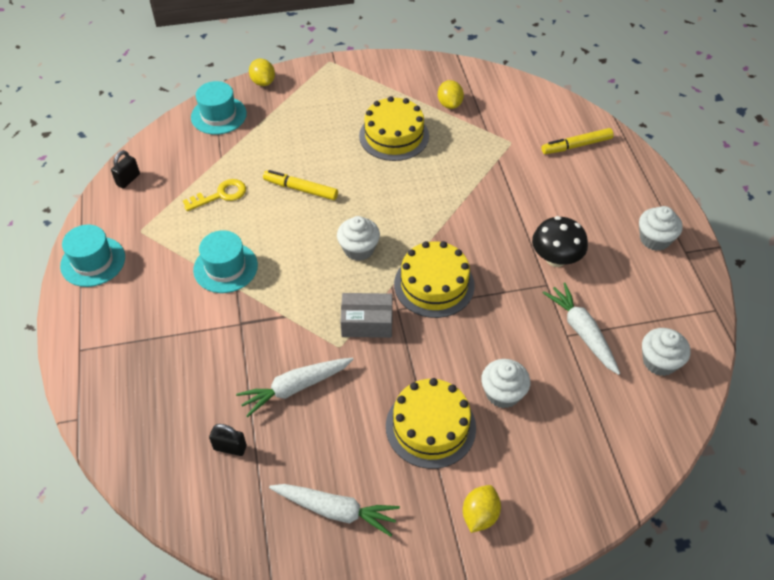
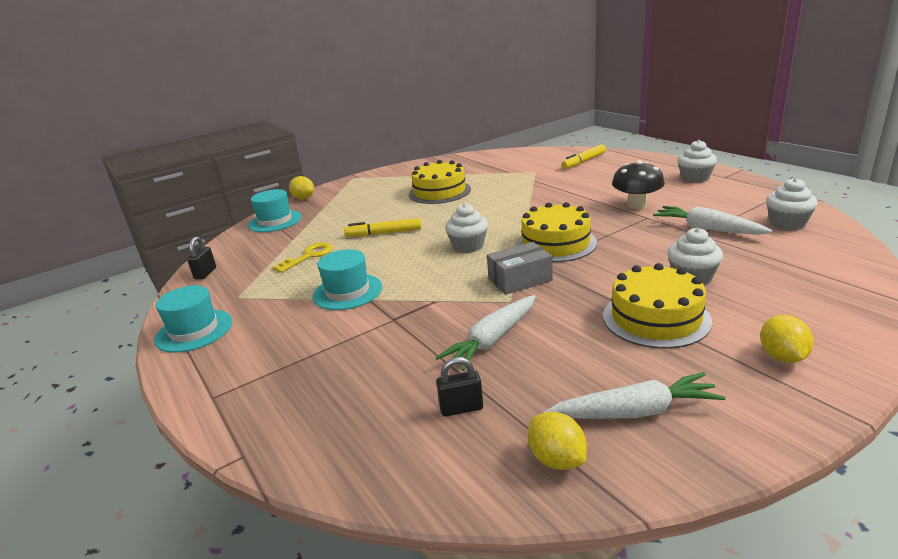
camera: 20 degrees left, 25 degrees down
yellow lemon [438,80,464,109] -> yellow lemon moved to [528,412,587,470]

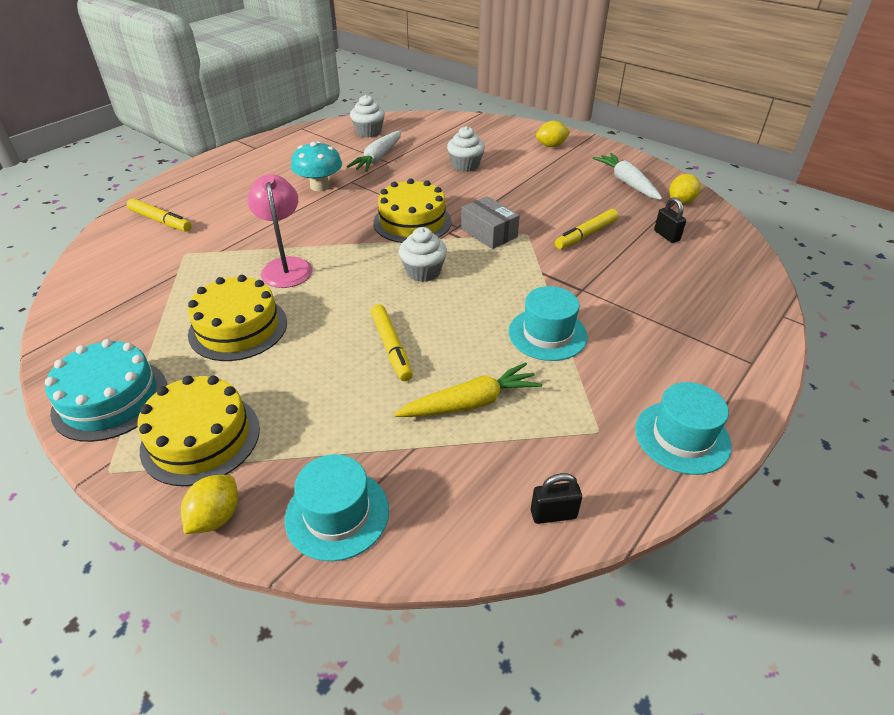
camera: 110 degrees left, 15 degrees up
yellow key [273,242,333,273] -> yellow carrot [394,362,542,417]
white carrot [435,295,536,371] -> yellow marker [555,209,619,249]
yellow cake [603,263,712,349] -> yellow cake moved to [137,376,260,486]
black mushroom [612,160,665,209] -> turquoise mushroom [291,141,342,191]
white cupcake [677,140,717,183] -> none
none -> turquoise cake [45,339,167,442]
none -> pink lamp [248,174,313,288]

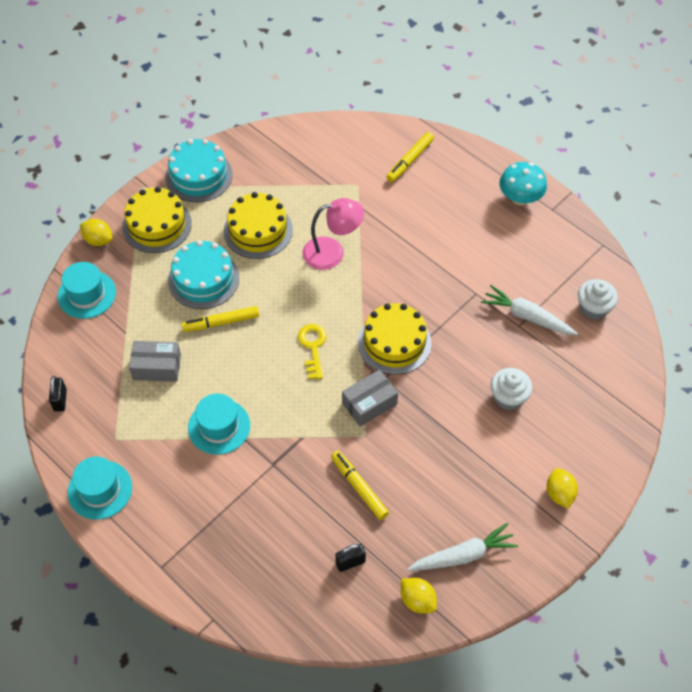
camera: 95 degrees right, 15 degrees up
turquoise mushroom [291,141,342,191] -> turquoise mushroom moved to [500,162,547,206]
yellow carrot [394,362,542,417] -> grey box [129,341,181,382]
white cupcake [399,227,447,282] -> yellow key [298,324,327,379]
none -> turquoise cake [168,240,239,309]

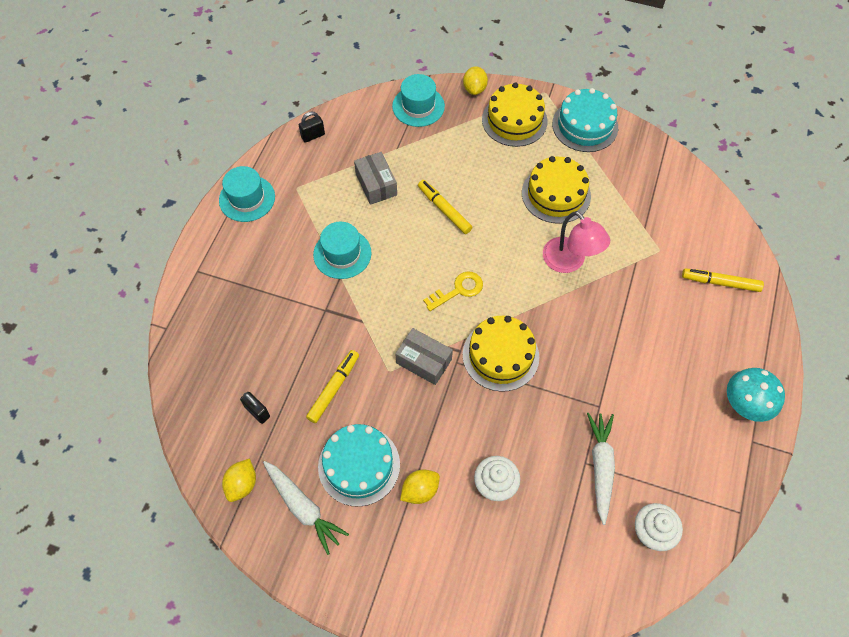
camera: 65 degrees right, 5 degrees up
turquoise cake [168,240,239,309] -> turquoise cake moved to [318,424,400,507]
yellow lemon [547,468,578,509] -> yellow lemon moved to [400,470,440,504]

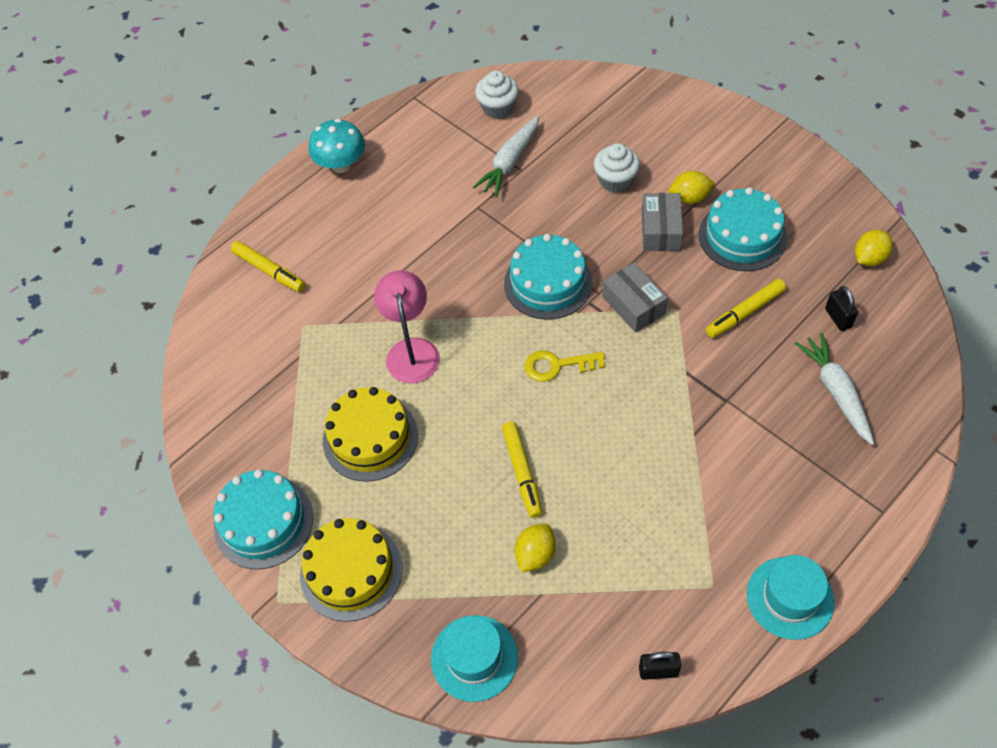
camera: 150 degrees left, 5 degrees down
white carrot [263,461,349,555] -> white carrot moved to [795,333,874,445]
turquoise hat [313,222,372,279] -> none
grey box [354,152,397,205] -> grey box moved to [642,193,683,251]
yellow lemon [463,66,488,95] -> yellow lemon moved to [515,523,556,572]
yellow cake [463,316,539,392] -> turquoise cake [504,234,593,320]

